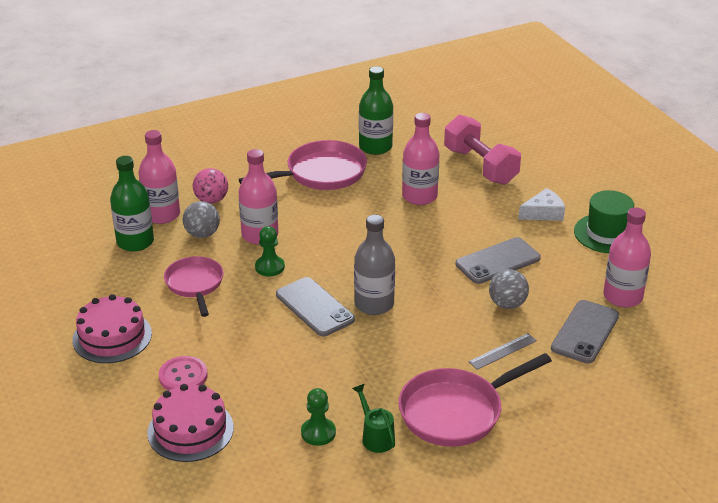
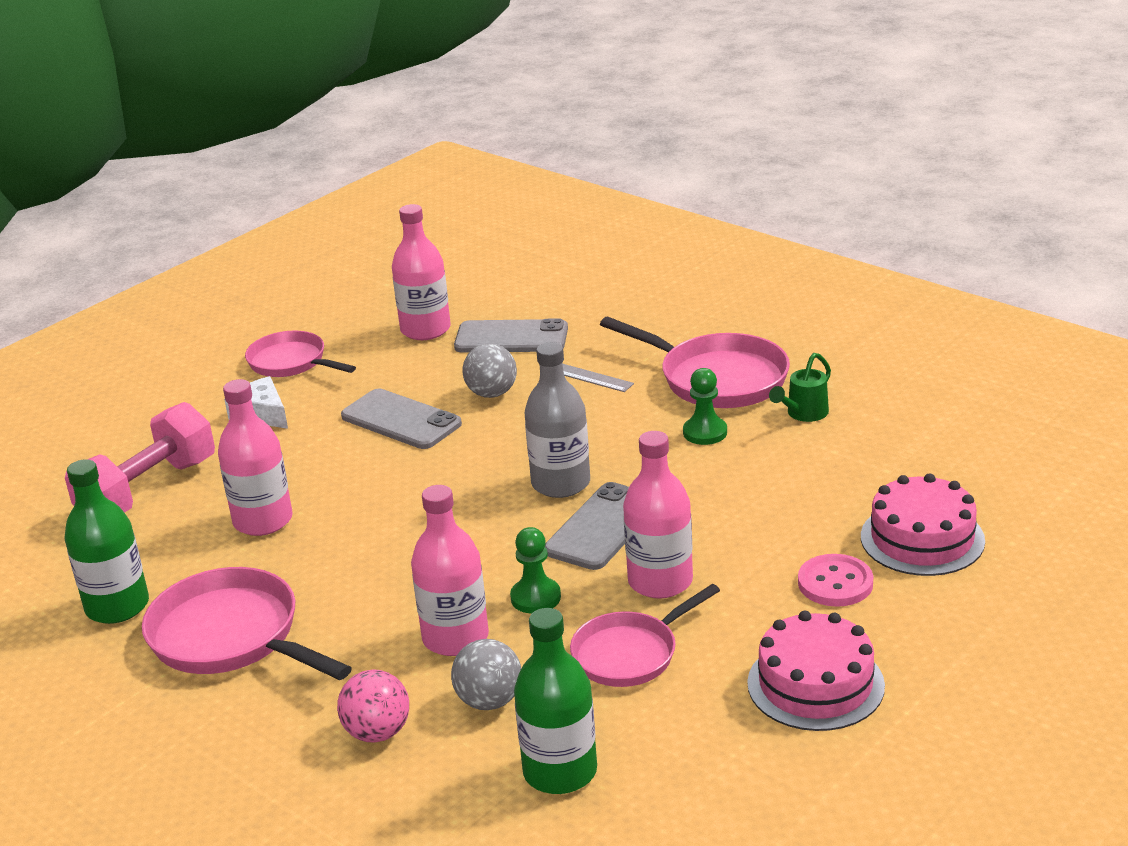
camera: 110 degrees left, 5 degrees down
pink bottle [139,130,180,224] -> pink bottle moved to [623,431,693,598]
green pawn [301,388,336,446] -> green pawn moved to [683,368,727,445]
green hat [574,190,634,253] -> pink pan [245,331,356,377]

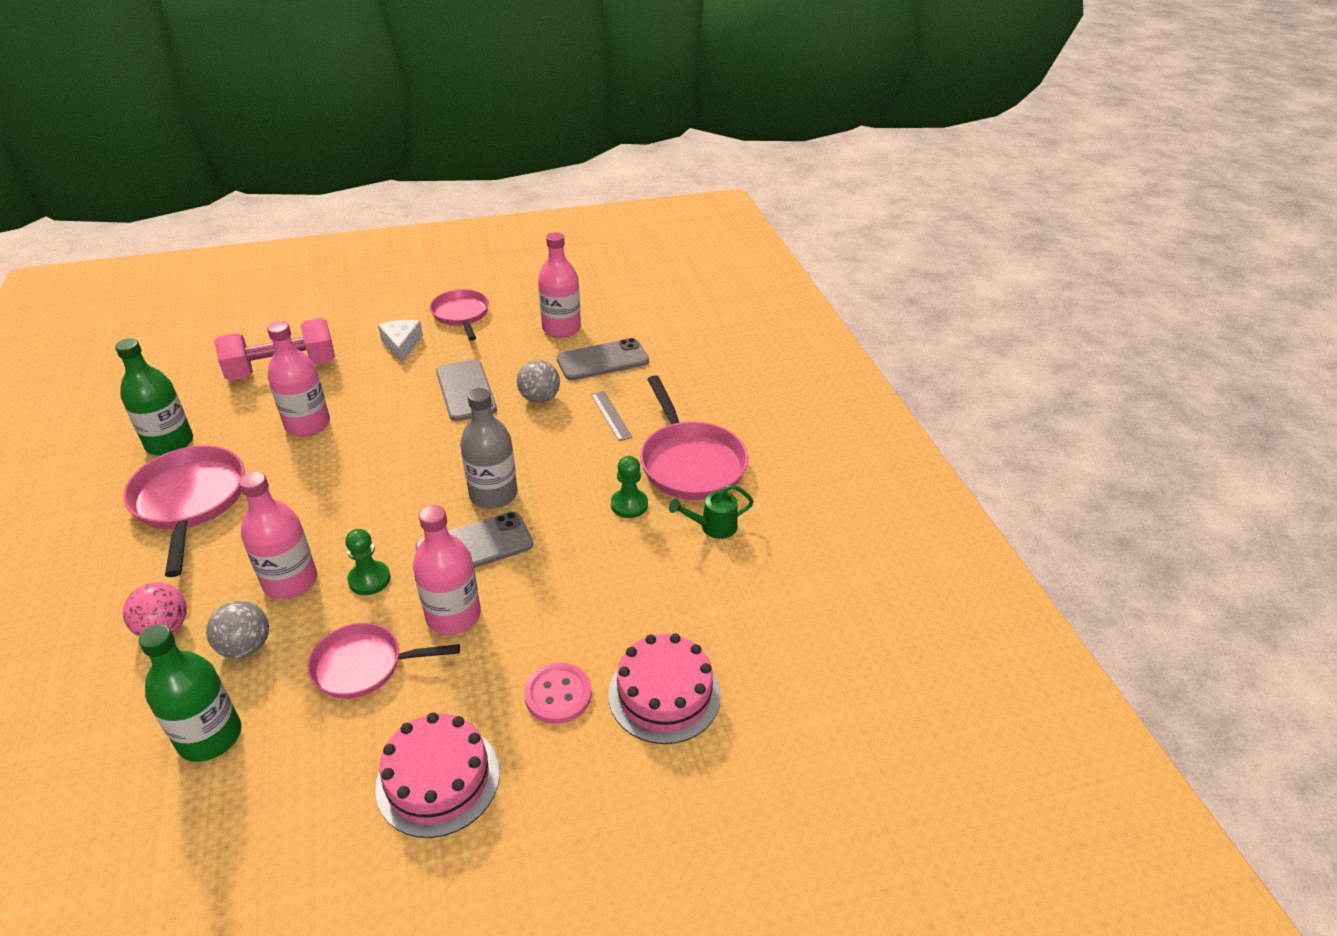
camera: 30 degrees right, 10 degrees up
grey phone [454,318,568,353] -> grey phone turned 60 degrees counterclockwise [557,338,649,380]

